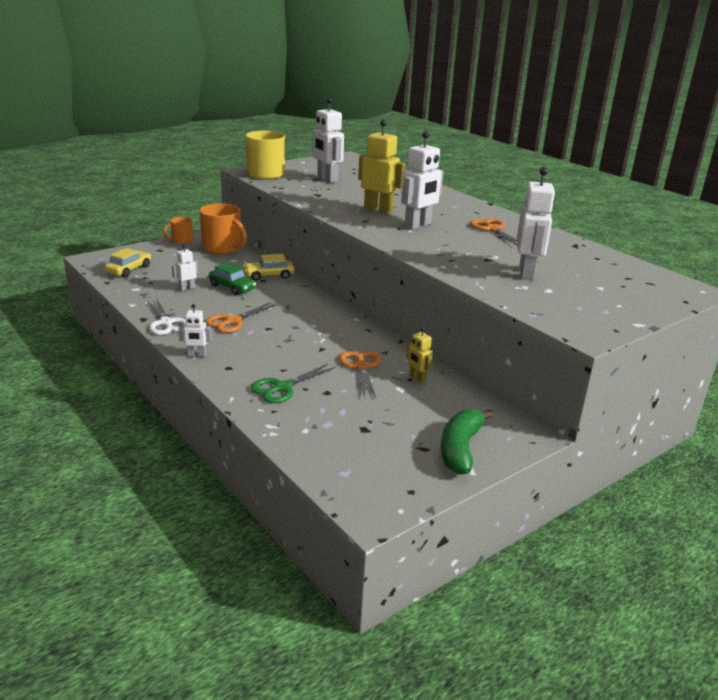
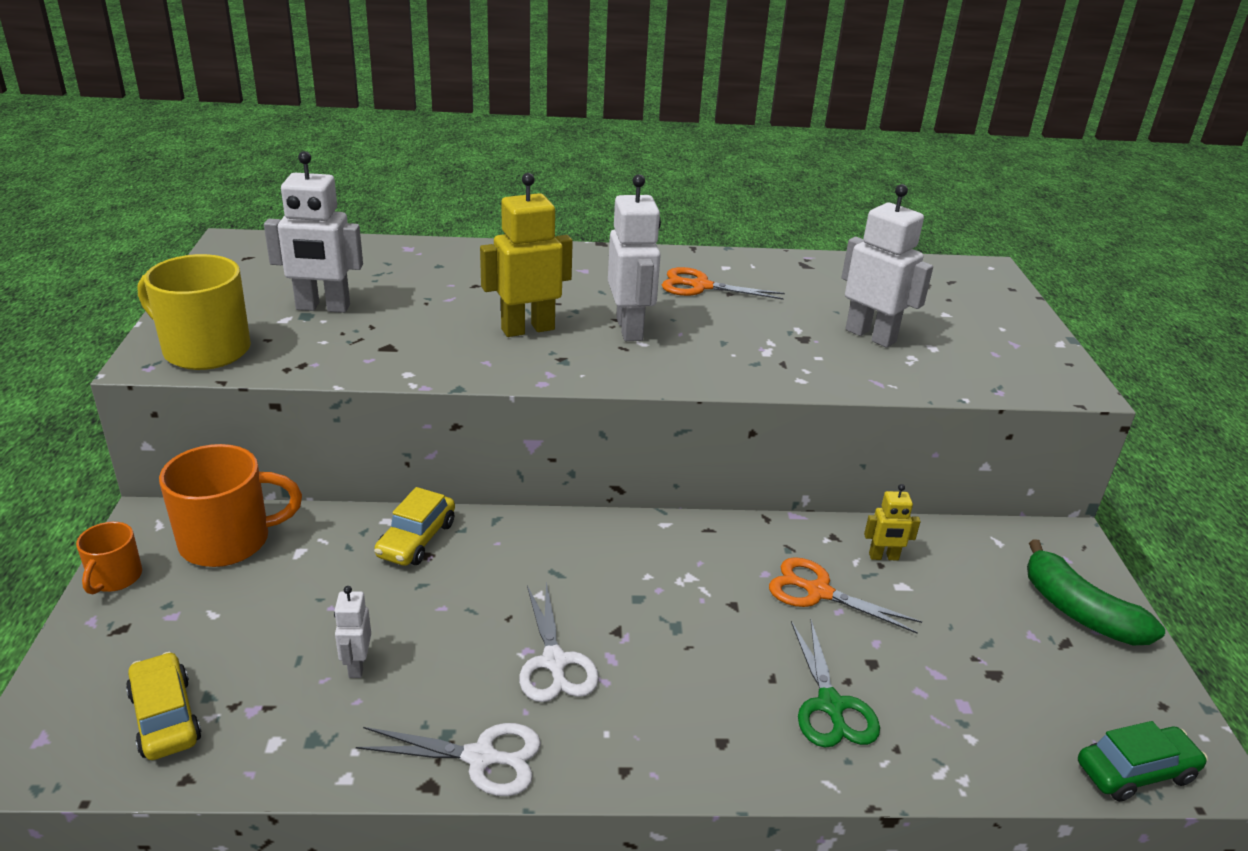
camera: 55 degrees left, 5 degrees up
white robot [178,304,212,357] -> none
orange scissors [205,302,277,333] -> white scissors [519,582,599,702]
green car [209,262,256,295] -> green car moved to [1078,721,1208,802]

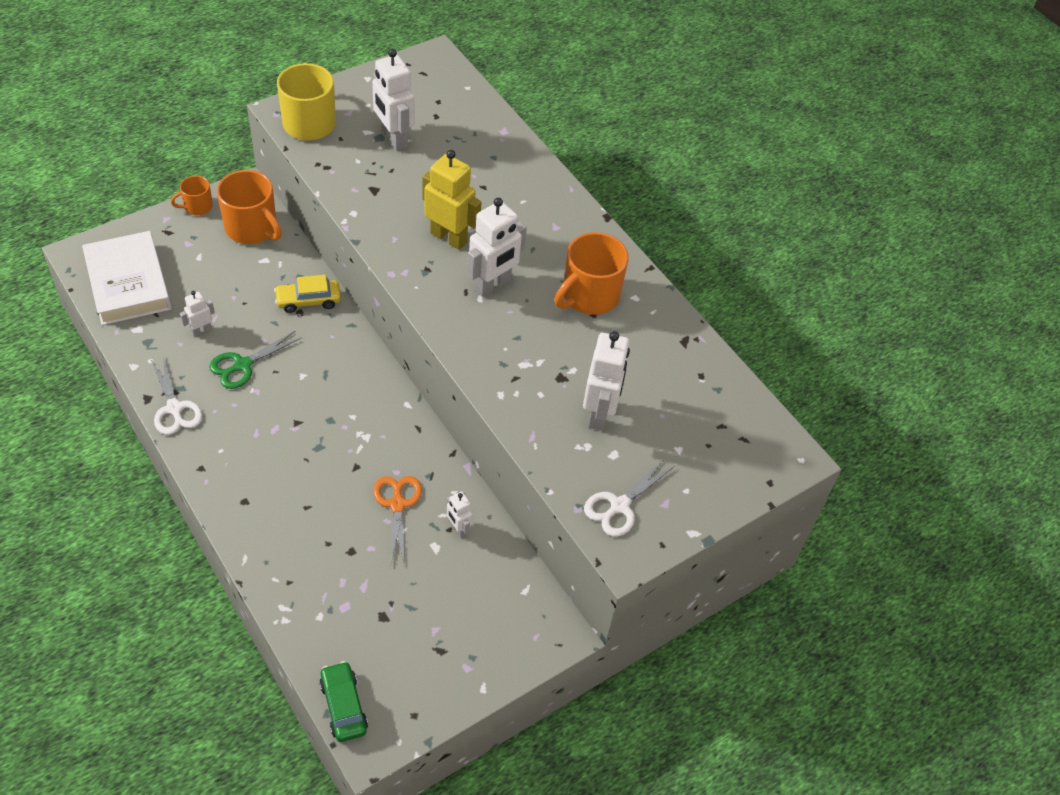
camera: 55 degrees right, 20 degrees up
yellow car [126,652,202,760] -> white book [82,231,171,325]
white scissors [519,582,599,702] -> white scissors moved to [584,458,676,537]
orange scissors [662,267,785,300] -> orange mug [555,232,629,315]
green scissors [791,620,880,748] -> green scissors moved to [209,331,301,389]
yellow robot [864,484,921,560] -> white robot [446,491,473,538]
green banana [1027,539,1165,645] -> none
green car [1078,721,1208,802] -> green car turned 150 degrees counterclockwise [319,661,368,742]

